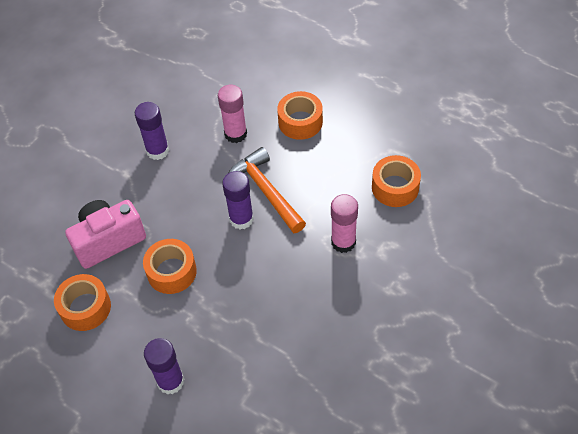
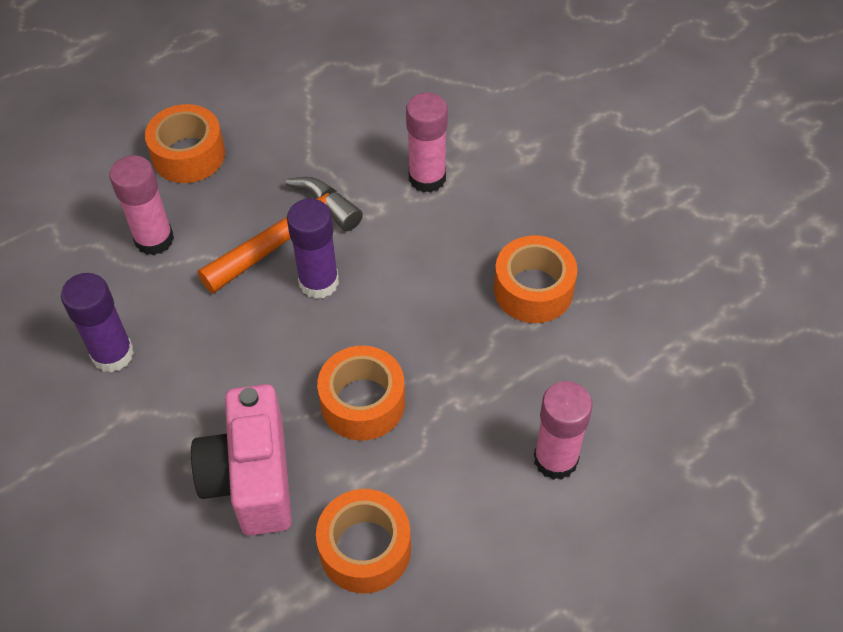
camera: 70 degrees left, 0 degrees up
purple glue stick [144,338,184,394] -> pink glue stick [534,381,593,480]
orange hammer [228,147,306,233] -> orange hammer turned 150 degrees clockwise [198,177,363,294]
orange tape [372,155,421,207] -> orange tape moved to [494,235,577,323]

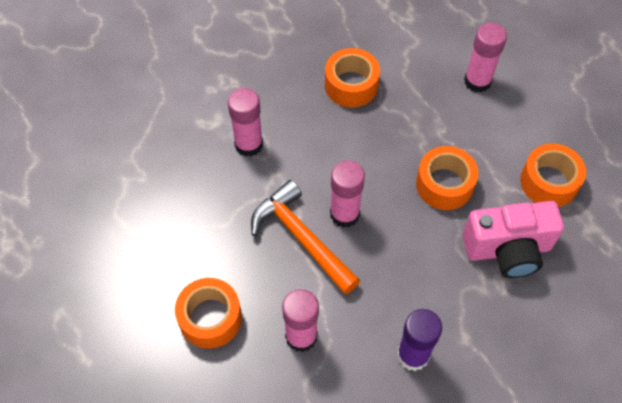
camera: 90 degrees left, 5 degrees up
purple glue stick [287,199,339,299] -> pink glue stick [330,160,365,228]

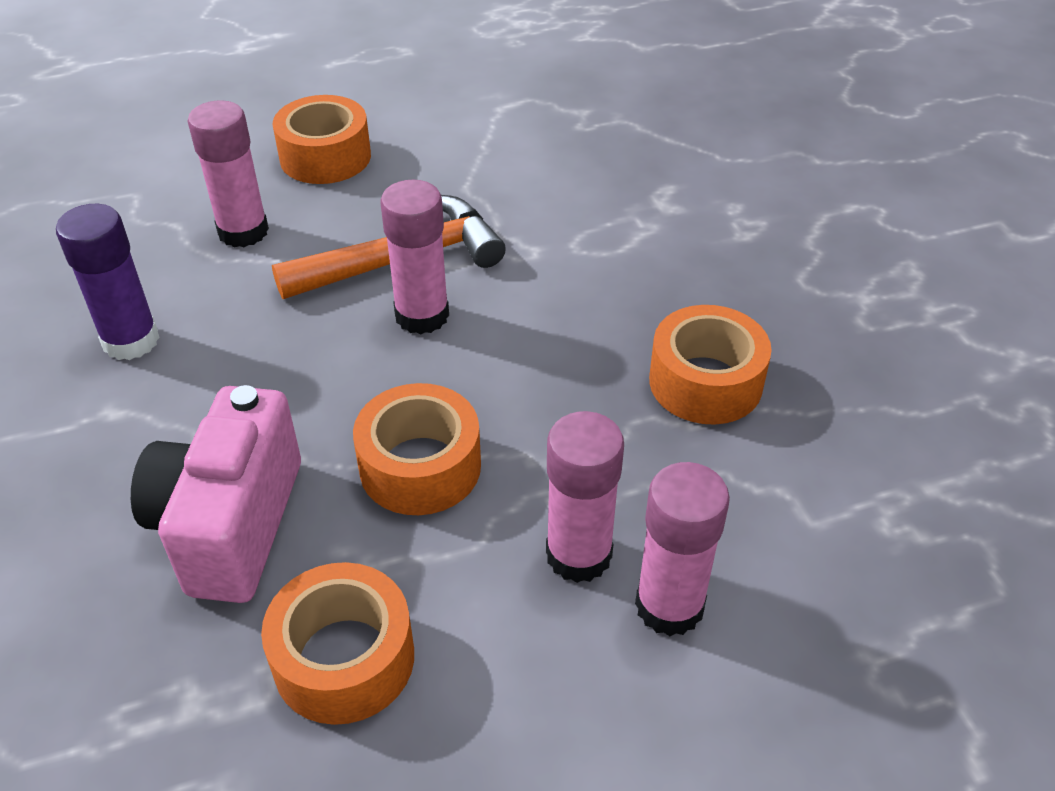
camera: 105 degrees right, 15 degrees down
pink glue stick [228,88,263,157] -> pink glue stick moved to [546,411,624,583]

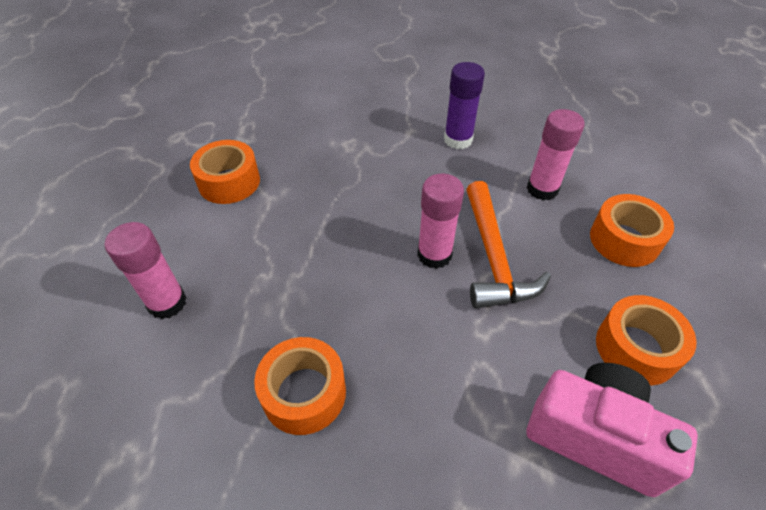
camera: 110 degrees right, 5 degrees up
pink camera [131,385,301,603] -> pink camera moved to [527,363,698,497]
orange tape [353,383,481,515] -> orange tape moved to [596,295,697,386]
pink glue stick [546,411,624,583] -> none

